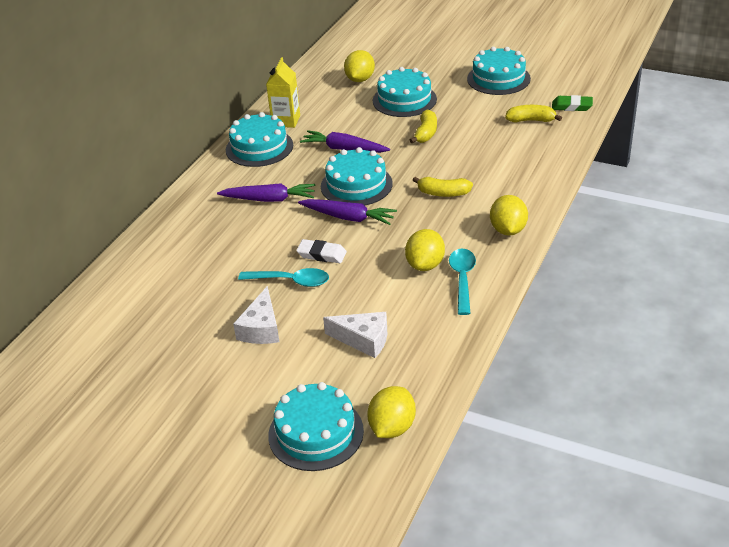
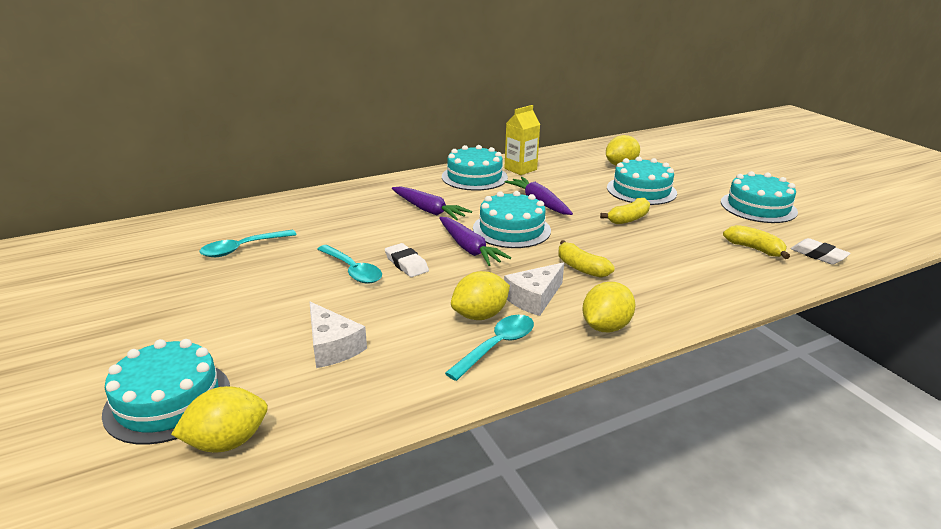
camera: 35 degrees right, 10 degrees down
white cheese [233,286,279,344] -> white cheese moved to [504,262,564,316]
green eraser [552,95,593,111] -> white eraser [791,238,851,265]
none -> turquoise spoon [199,230,297,257]

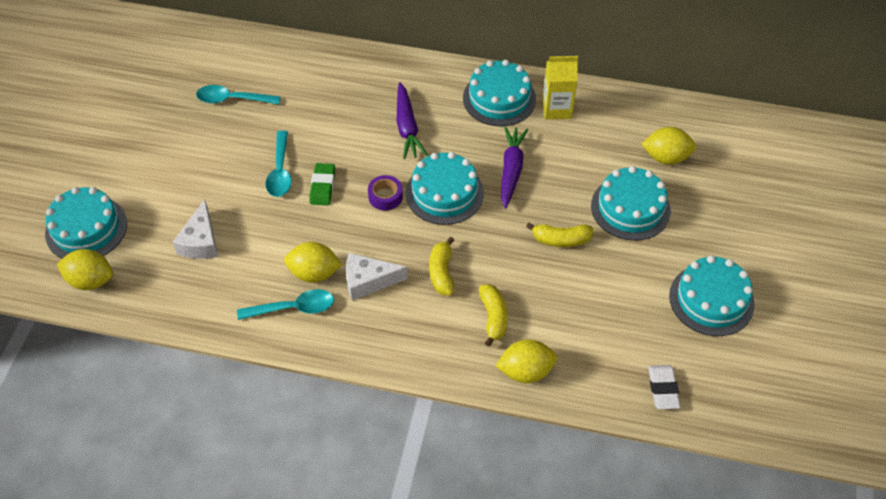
camera: 40 degrees right, 25 degrees up
white eraser [385,243,429,277] -> green eraser [309,163,335,205]
purple carrot [439,217,511,266] -> purple tape [368,175,403,211]
yellow lemon [582,282,635,332] -> yellow lemon moved to [496,339,557,383]
yellow banana [723,225,790,259] -> yellow banana moved to [479,284,508,347]

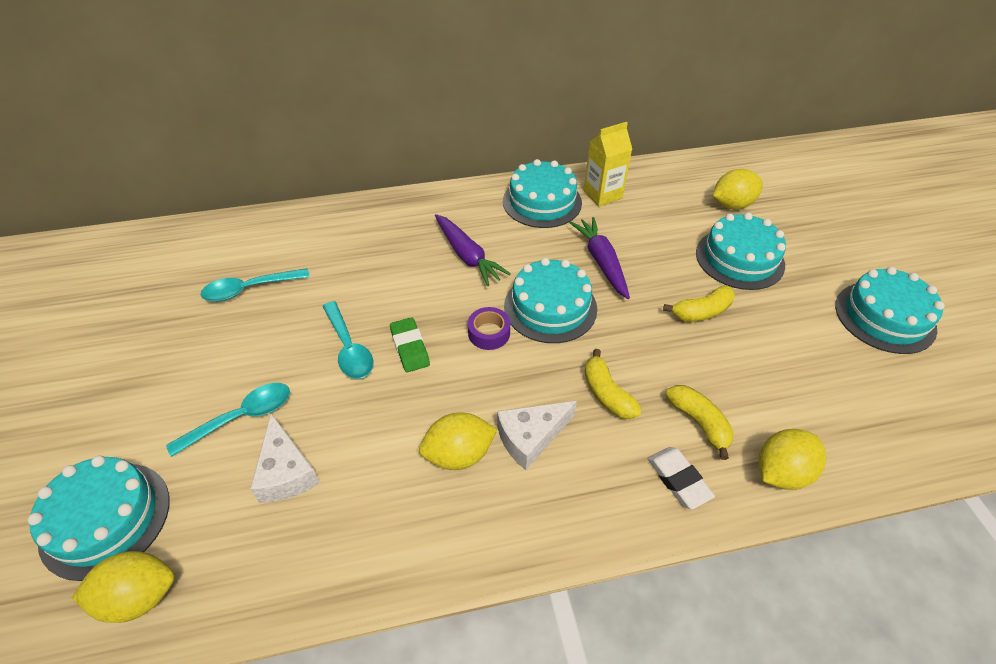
camera: 25 degrees left, 5 degrees down
turquoise spoon [237,289,334,320] -> turquoise spoon moved to [166,383,290,457]
white eraser [648,365,680,409] -> white eraser moved to [647,447,715,509]

